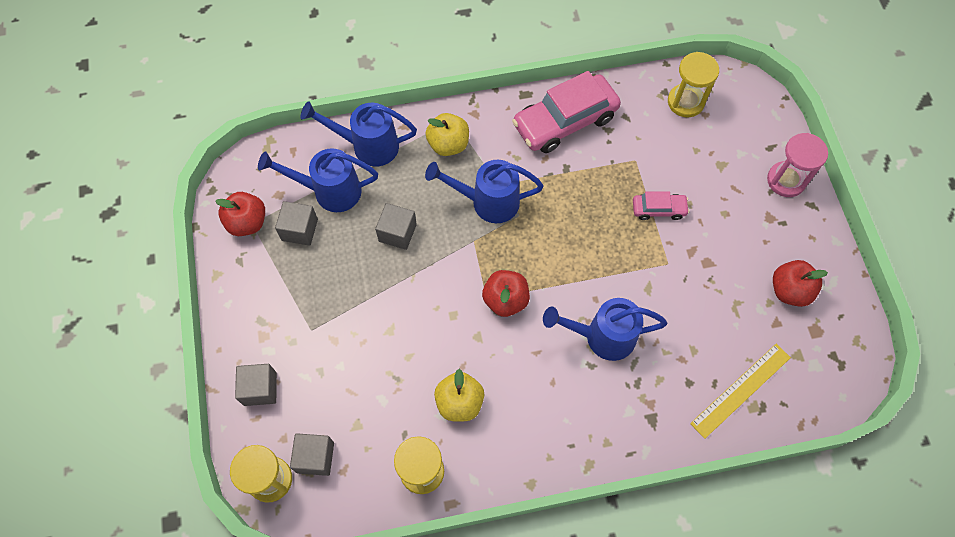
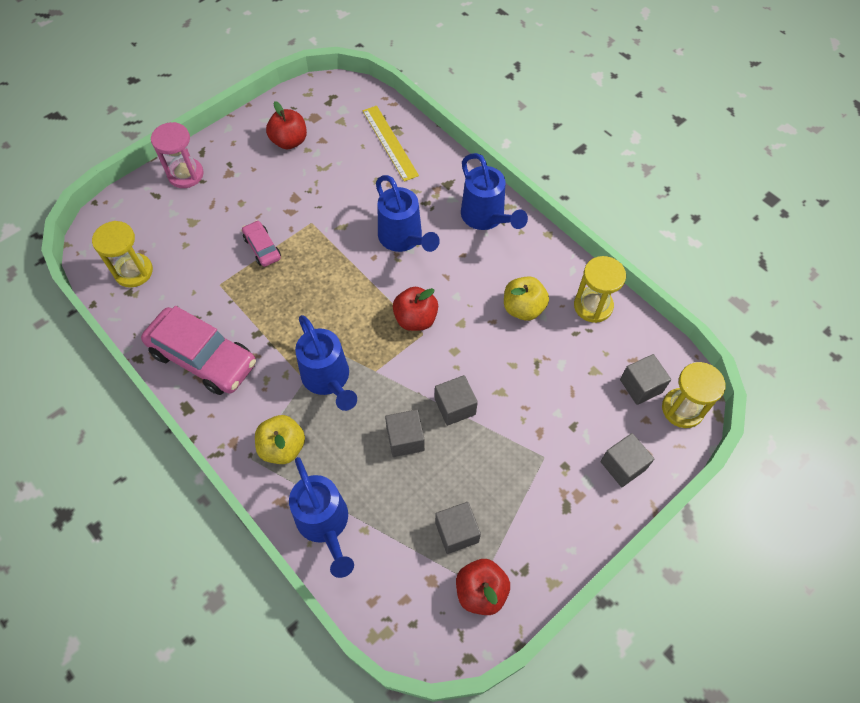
camera: 120 degrees left, 5 degrees down
blue watering can [258,148,378,212] -> blue watering can moved to [461,153,528,230]
yellow ruler [690,344,791,439] -> yellow ruler turned 45 degrees clockwise [363,106,419,182]
none -> grey cube [435,375,478,426]

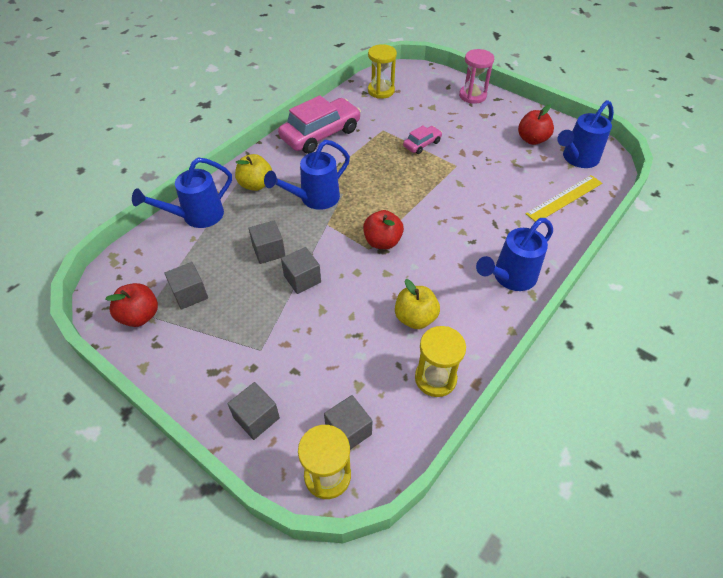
camera: 80 degrees right, 10 degrees down
pink car [141,306,256,395] -> pink car turned 150 degrees counterclockwise [278,95,361,154]
blue watering can [376,175,440,252] -> blue watering can moved to [557,100,614,168]

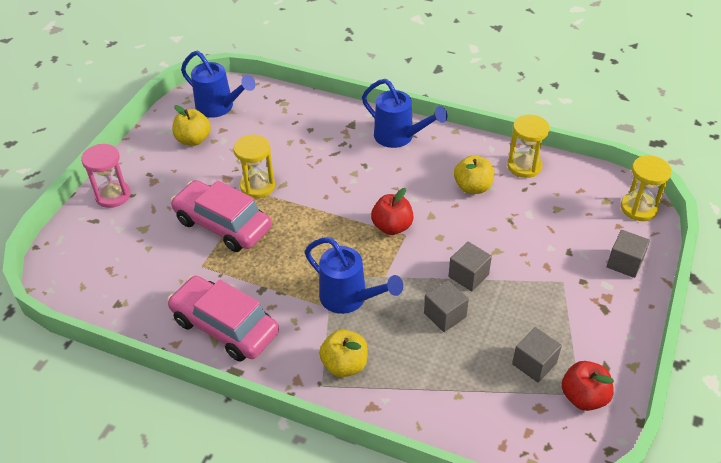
camera: 105 degrees left, 5 degrees down
blue watering can [132,158,232,228] -> none
grey cube [324,395,373,450] -> none
yellow hourglass [368,44,397,99] -> yellow hourglass moved to [234,134,275,198]
pink car [403,125,442,154] -> pink car [170,180,272,252], size x2.03
red apple [518,105,554,145] -> yellow apple [172,105,211,146]
yellow ruler [526,175,602,222] -> none

